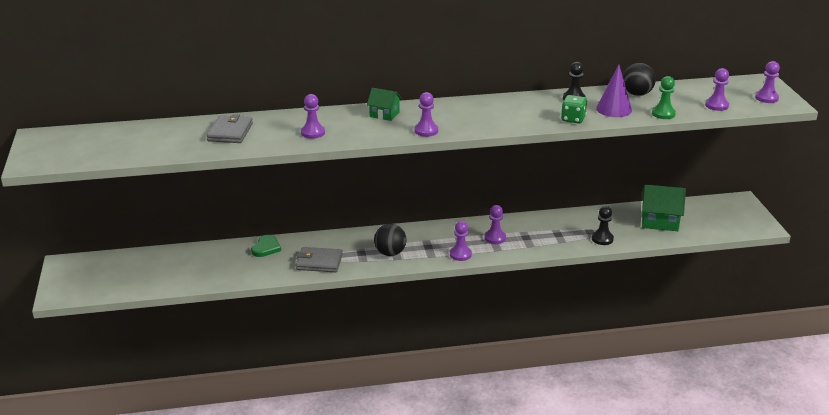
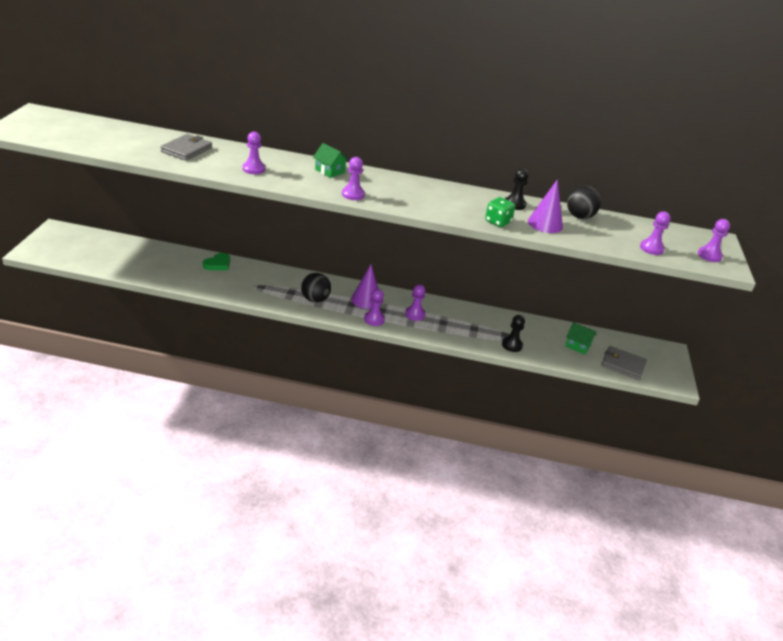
camera: 15 degrees right, 5 degrees up
grey wallet [296,247,343,272] -> grey wallet moved to [601,346,647,380]
green house [642,184,686,231] -> green house [565,322,596,355], size x0.61
green pawn [652,76,676,119] -> none
none -> purple cone [351,264,381,309]

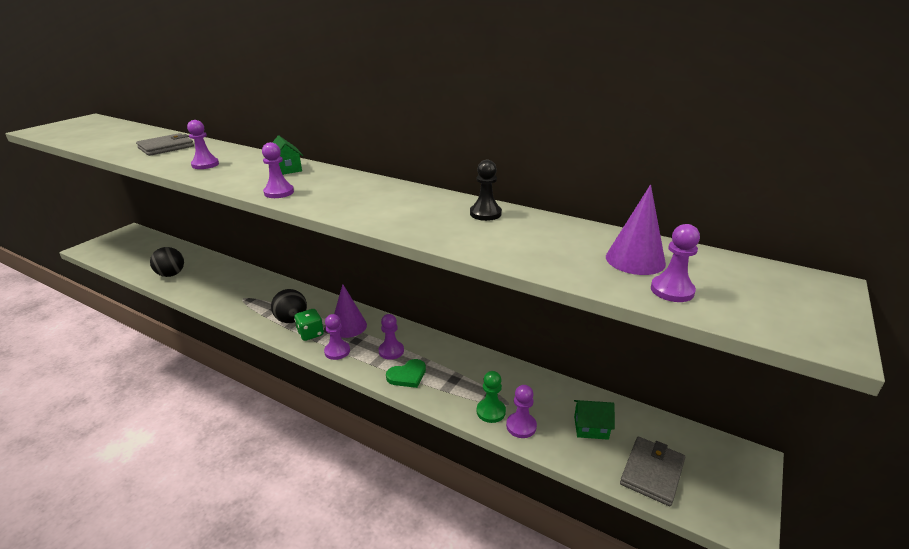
camera: 25 degrees right, 5 degrees down
green heart [203,253,230,270] -> green heart moved to [386,359,426,388]
green dice [485,197,515,227] -> green dice moved to [294,309,324,341]
black pawn [502,315,525,352] -> green pawn [477,371,506,423]
purple cone [528,179,563,233] -> purple cone moved to [606,185,666,275]
green house [565,322,596,355] -> green house turned 45 degrees counterclockwise [574,400,615,440]
black ball [567,186,601,219] -> black ball moved to [150,247,184,277]
grey wallet [601,346,647,380] -> grey wallet turned 75 degrees clockwise [620,437,685,506]
purple pawn [698,219,730,262] -> purple pawn moved to [506,385,537,438]

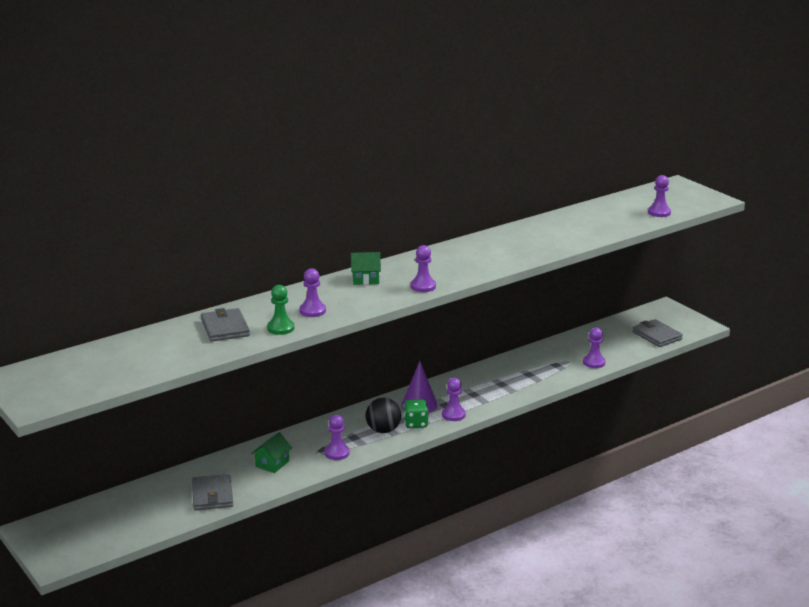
camera: 65 degrees left, 5 degrees down
black ball [150,247,184,277] -> grey wallet [192,474,233,510]
purple pawn [379,314,404,360] -> purple pawn moved to [324,415,350,460]
green heart [386,359,426,388] -> none
black pawn [470,160,502,221] -> none
green pawn [477,371,506,423] -> green pawn moved to [267,285,294,335]
green house [574,400,615,440] -> green house moved to [251,432,292,473]
purple cone [606,185,666,275] -> none

